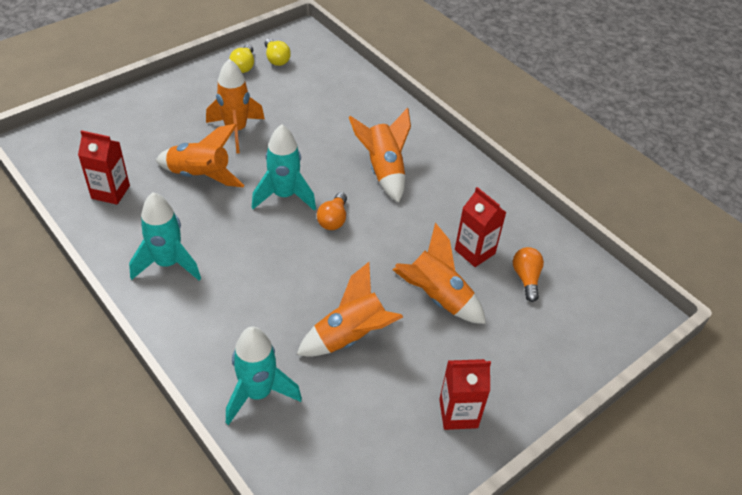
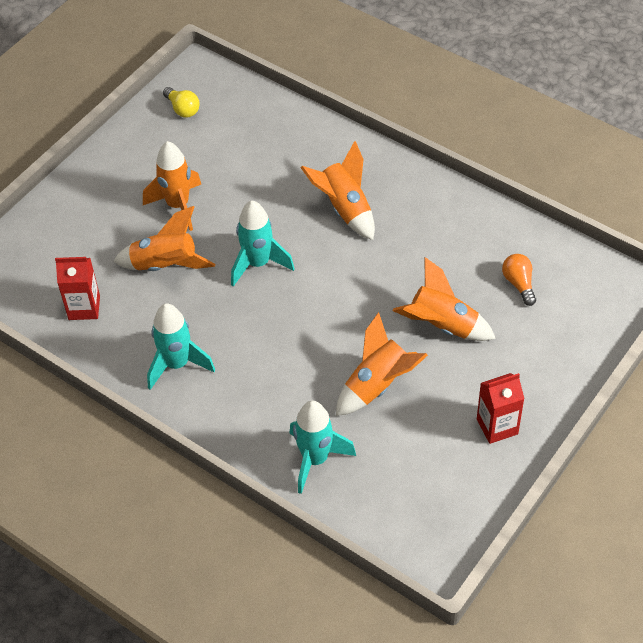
camera: 10 degrees left, 5 degrees up
yellow light bulb [229,44,254,73] -> none
orange light bulb [317,192,347,230] -> none
red carton [455,187,507,267] -> none

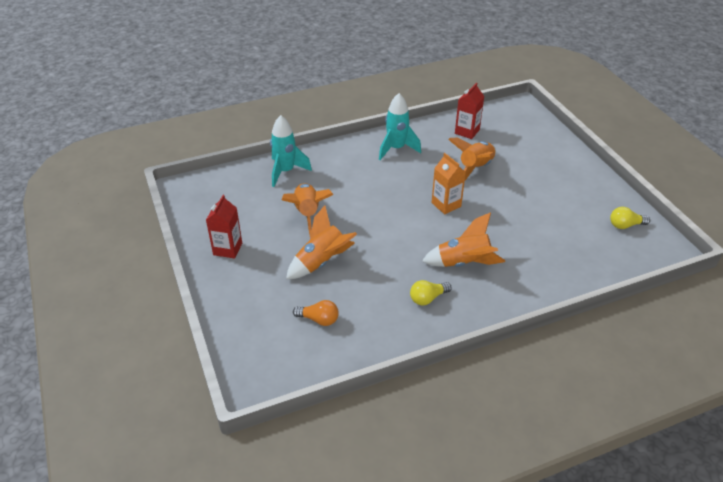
camera: 120 degrees right, 10 degrees down
orange rocket [143,141,201,231] -> none
turquoise rocket [231,200,295,287] -> orange carton [431,153,466,214]
none -> yellow light bulb [410,280,452,305]

